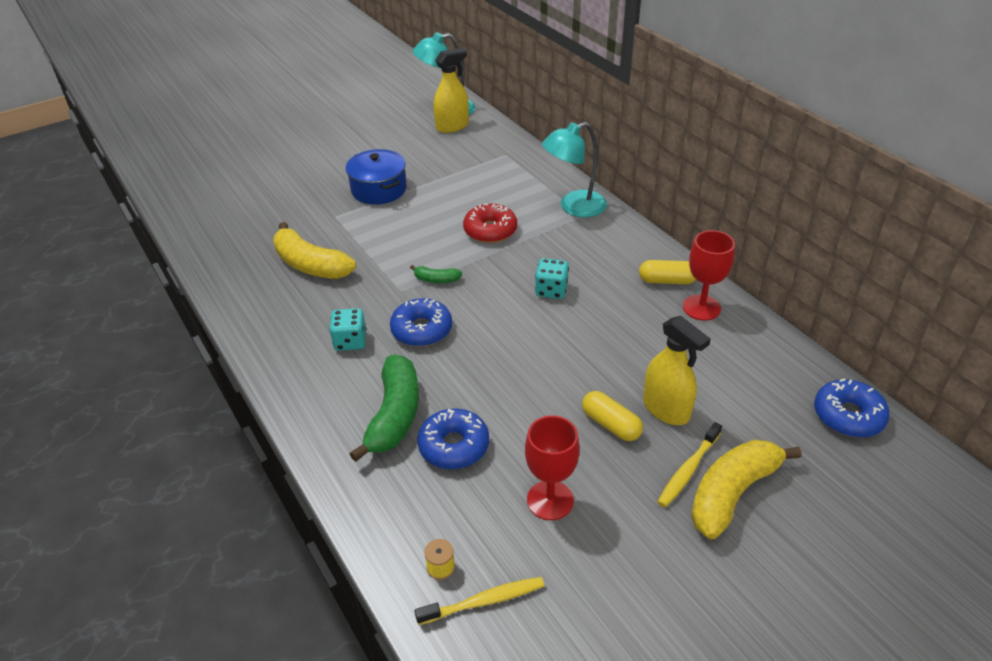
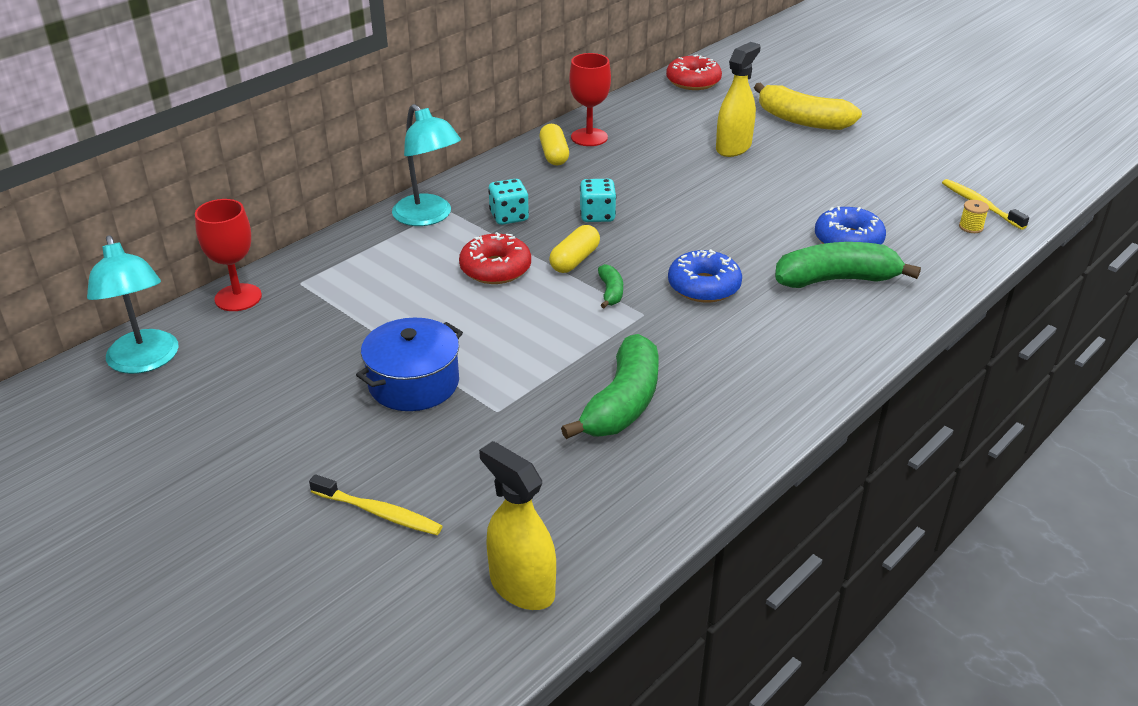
camera: 105 degrees left, 5 degrees down
yellow banana [273,222,356,279] -> green banana [561,334,658,439]
turquoise dice [329,308,367,351] -> turquoise dice moved to [488,179,529,225]
yellow spray bottle [434,48,469,133] -> yellow spray bottle moved to [479,441,556,610]
red goblet [525,416,580,520] -> red goblet moved to [195,199,262,311]
yellow capsule [582,391,643,441] -> yellow capsule moved to [549,225,600,273]
yellow toothbrush [657,422,722,507] -> yellow toothbrush moved to [309,474,443,535]
blue donut [814,378,890,438] -> red donut [666,54,722,90]

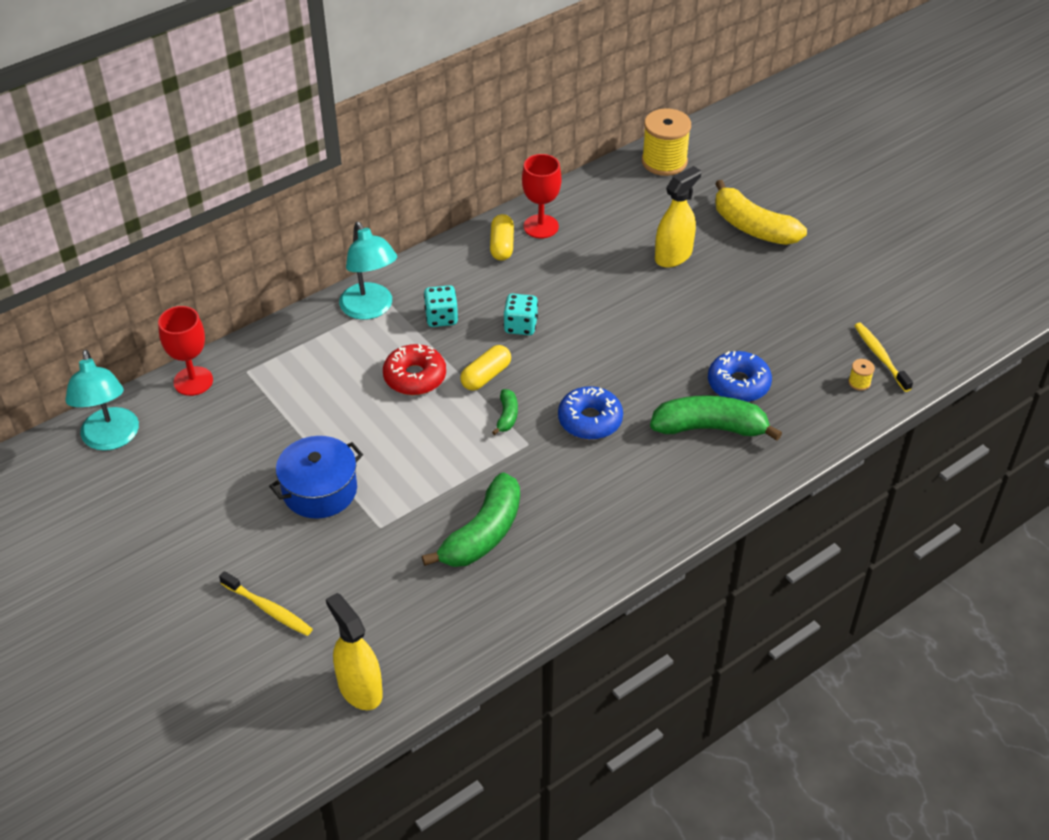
camera: 10 degrees right, 10 degrees up
red donut [666,54,722,90] -> yellow spool [642,108,691,176]

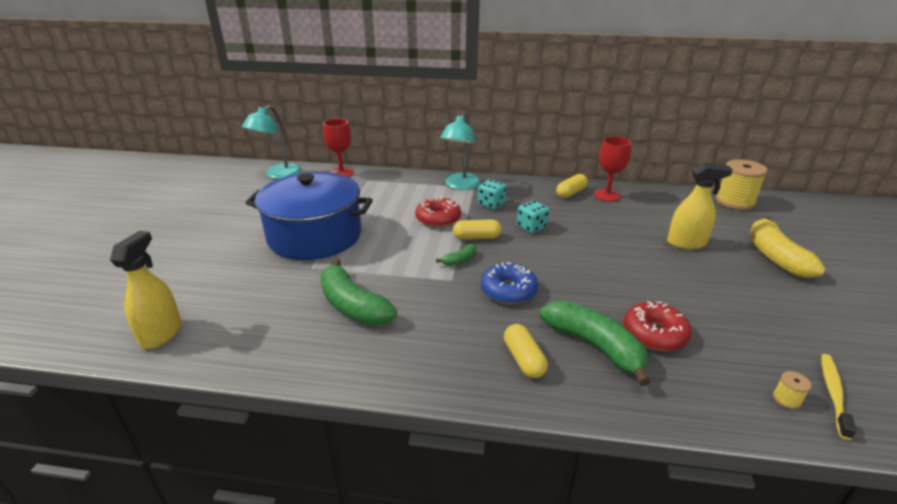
camera: 45 degrees right, 15 degrees down
yellow toothbrush [219,571,313,636] -> none
blue pot [269,436,363,518] -> blue pot [246,172,373,260], size x1.74
green banana [422,472,520,567] -> green banana turned 60 degrees clockwise [320,259,397,325]
blue donut [708,351,772,402] -> red donut [624,301,692,351]
none -> yellow capsule [504,324,548,378]

